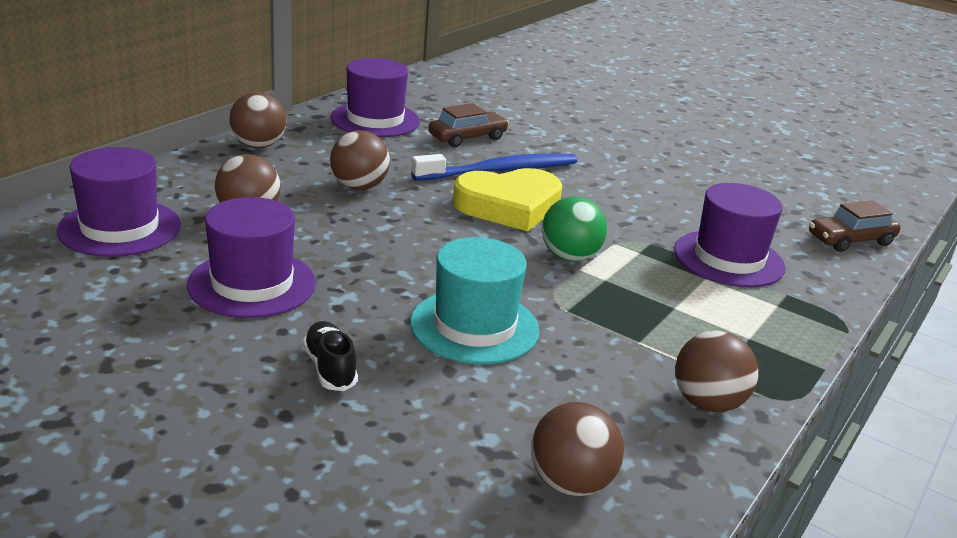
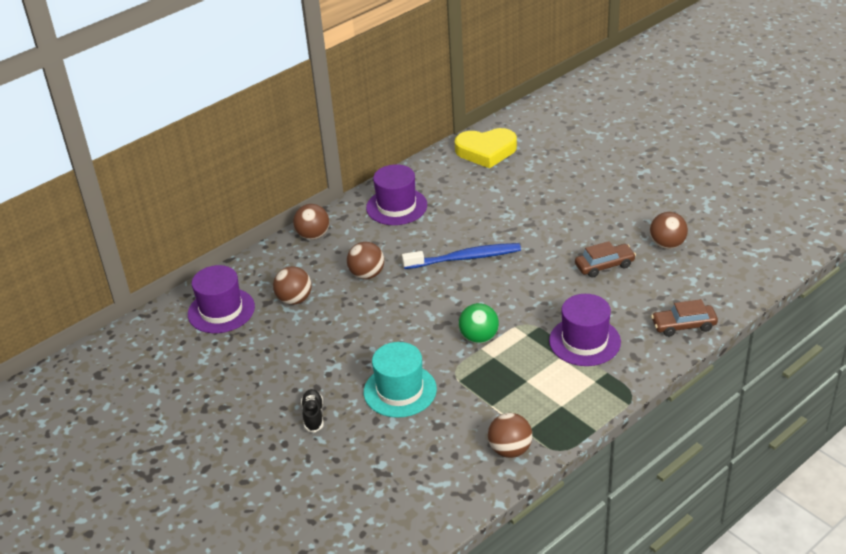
camera: 20 degrees right, 10 degrees up
purple hat [187,197,316,318] -> none
brown car [428,103,509,147] -> brown car moved to [575,241,636,278]
yellow heart [453,168,562,231] -> yellow heart moved to [455,128,517,168]
brown ball [531,402,624,496] -> brown ball moved to [650,212,688,249]

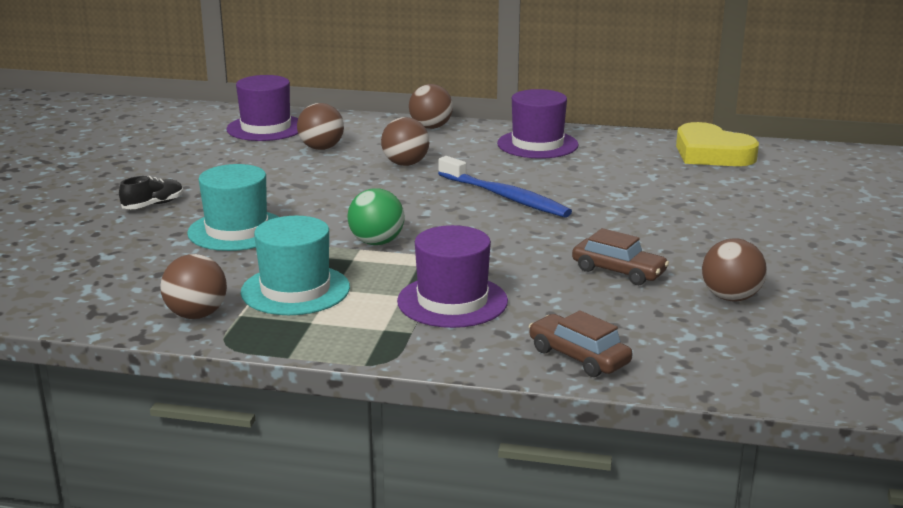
camera: 50 degrees right, 15 degrees down
none -> turquoise hat [241,216,350,315]

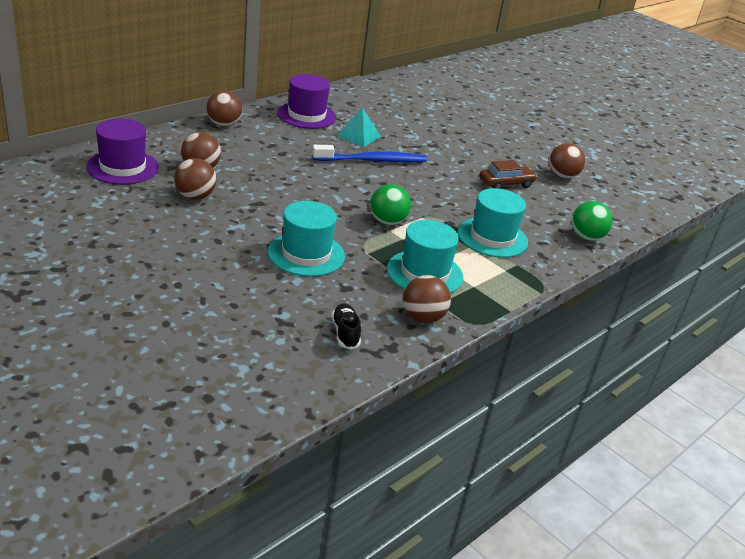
camera: 60 degrees left, 10 degrees up
black shoe [119,176,183,209] -> black shoe moved to [331,303,361,350]
brown ball [381,117,429,166] -> brown ball moved to [174,158,216,200]
purple hat [397,225,508,328] -> turquoise hat [458,188,528,258]
brown car [529,310,632,377] -> green ball [571,201,613,241]
yellow heart [676,122,759,166] -> none
none -> turquoise pyramid [337,108,381,147]

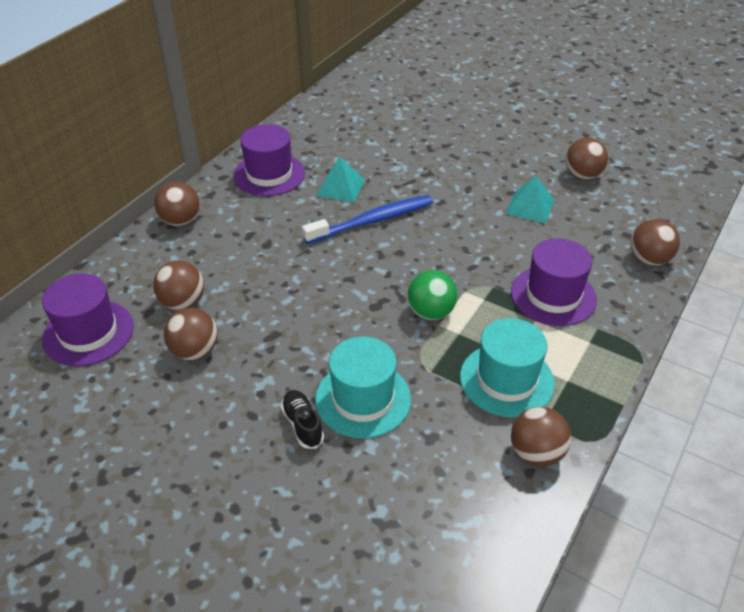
camera: 10 degrees left, 10 degrees up
black shoe [331,303,361,350] -> black shoe moved to [281,390,324,449]
turquoise hat [458,188,528,258] -> purple hat [511,238,597,326]
brown car [479,160,537,189] -> turquoise pyramid [506,176,554,223]
green ball [571,201,613,241] -> brown ball [630,219,680,266]

